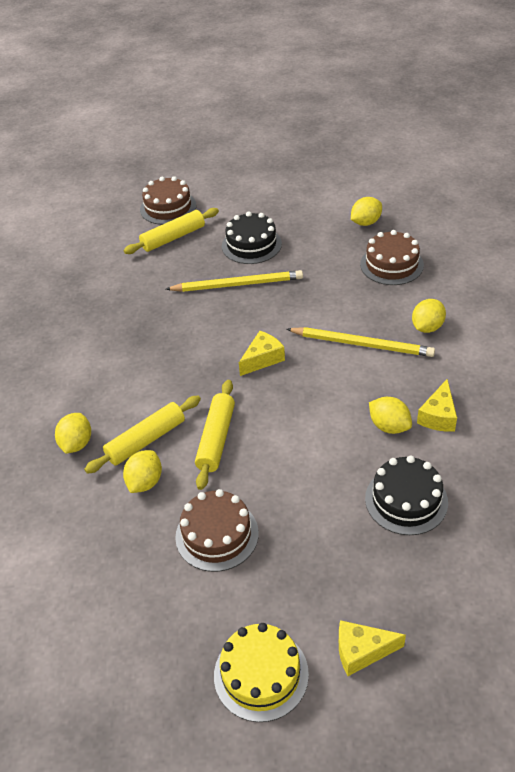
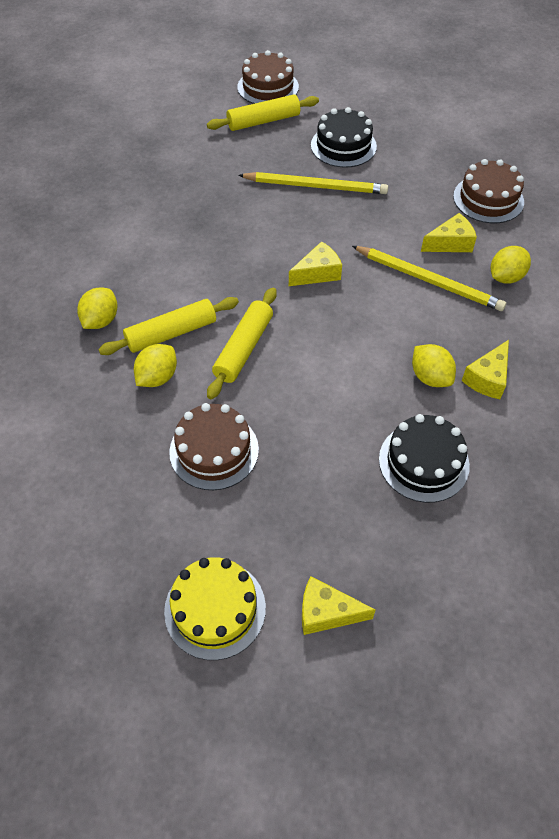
camera: 10 degrees right, 10 degrees up
yellow lemon [351,197,382,226] -> none
none -> yellow cheese [421,213,477,252]

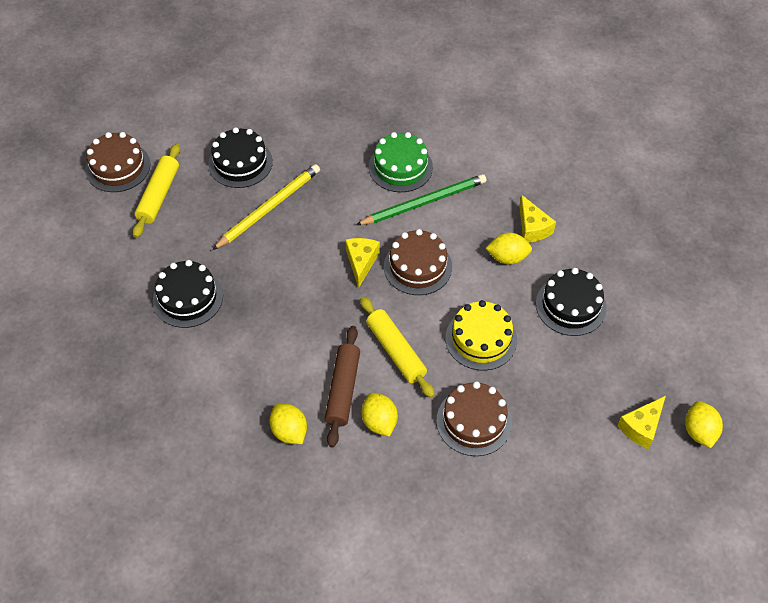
camera: 55 degrees left, 0 degrees up
yellow rolling pin [98,297,239,355] -> brown rolling pin [325,326,360,447]
yellow cake [164,557,266,660] -> yellow cake moved to [445,300,517,371]
yellow pencil [352,246,506,311] -> green pencil [356,174,486,225]
yellow cheese [421,213,477,252] -> green cake [369,132,433,192]
brown cake [453,159,524,223] -> brown cake moved to [384,229,452,295]
yellow lemon [491,246,531,284] -> yellow lemon moved to [685,401,723,448]
none -> black cake [153,260,223,328]

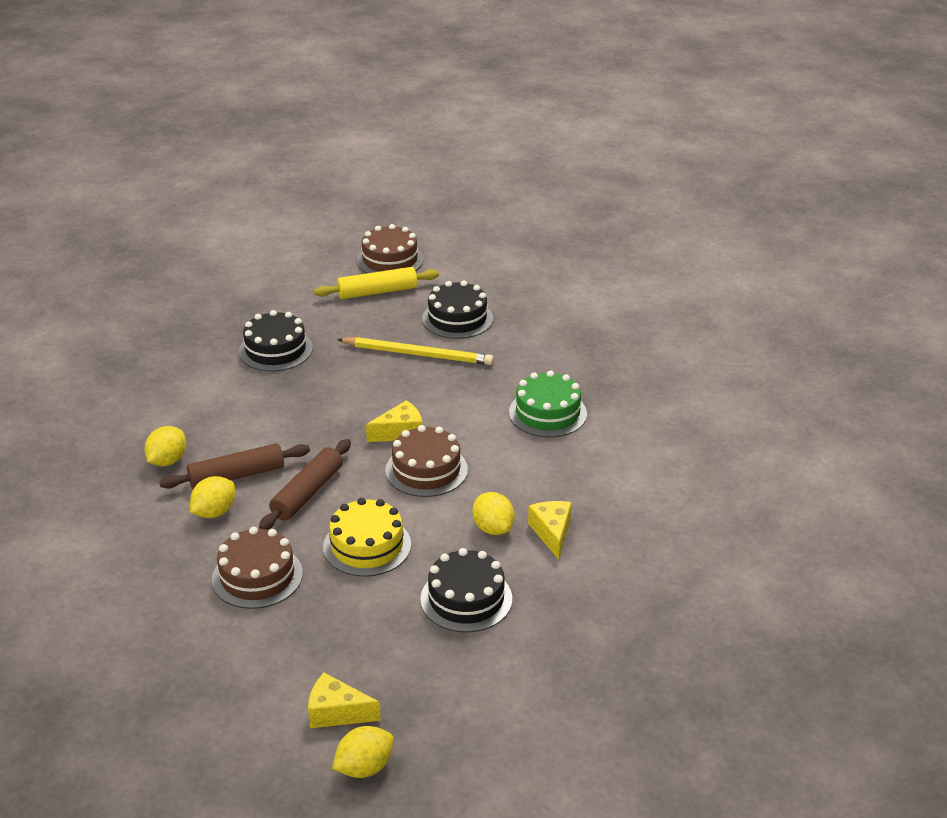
camera: 60 degrees right, 20 degrees down
green pencil [356,174,486,225] -> none
yellow rolling pin [360,296,435,398] -> brown rolling pin [259,439,351,530]
yellow cheese [519,195,556,243] -> yellow cheese turned 135 degrees clockwise [528,501,572,560]

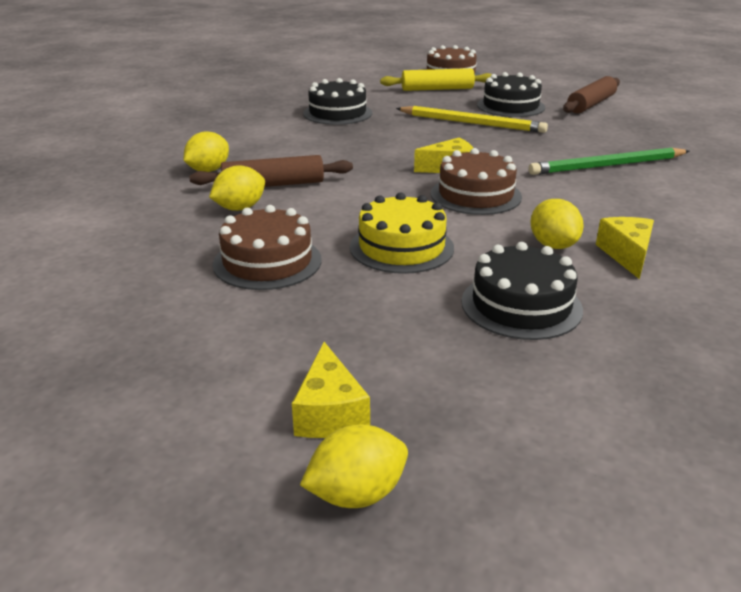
camera: 10 degrees right, 5 degrees down
brown rolling pin [259,439,351,530] -> brown rolling pin moved to [563,76,620,113]
yellow cheese [308,673,381,728] -> yellow cheese turned 120 degrees counterclockwise [292,342,370,438]
green cake [509,370,587,437] -> green pencil [529,148,689,175]

